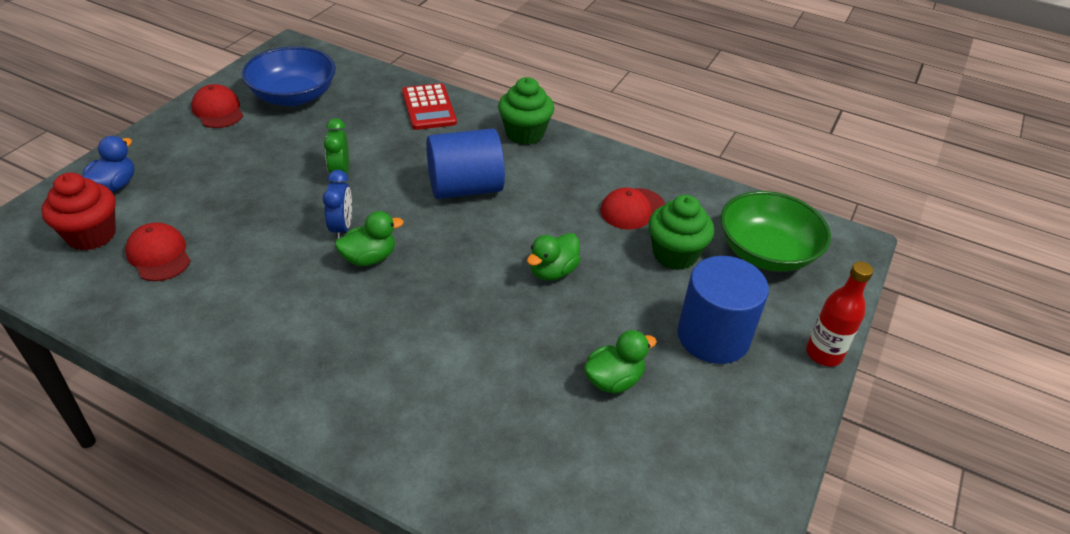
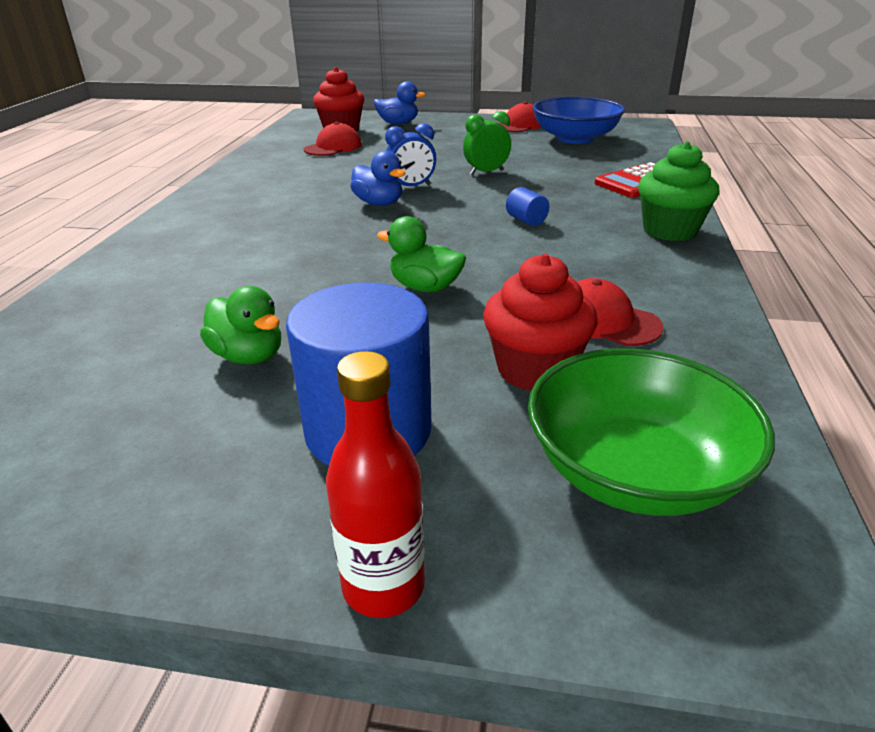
camera: 75 degrees right, 10 degrees down
green duck [335,211,403,266] -> blue duck [350,151,406,206]
blue cylinder [426,128,505,199] -> blue cylinder [506,187,549,226], size x0.40
green cupcake [649,195,714,270] -> red cupcake [483,254,598,390]

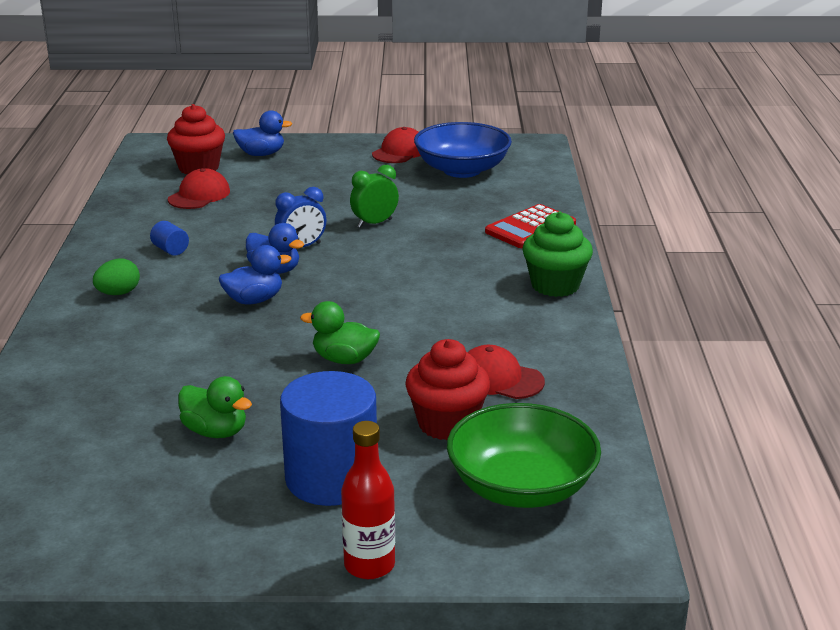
camera: 10 degrees left, 5 degrees down
blue cylinder [506,187,549,226] -> blue cylinder moved to [150,221,189,256]
none -> green egg [93,258,140,295]
none -> blue duck [219,245,291,304]

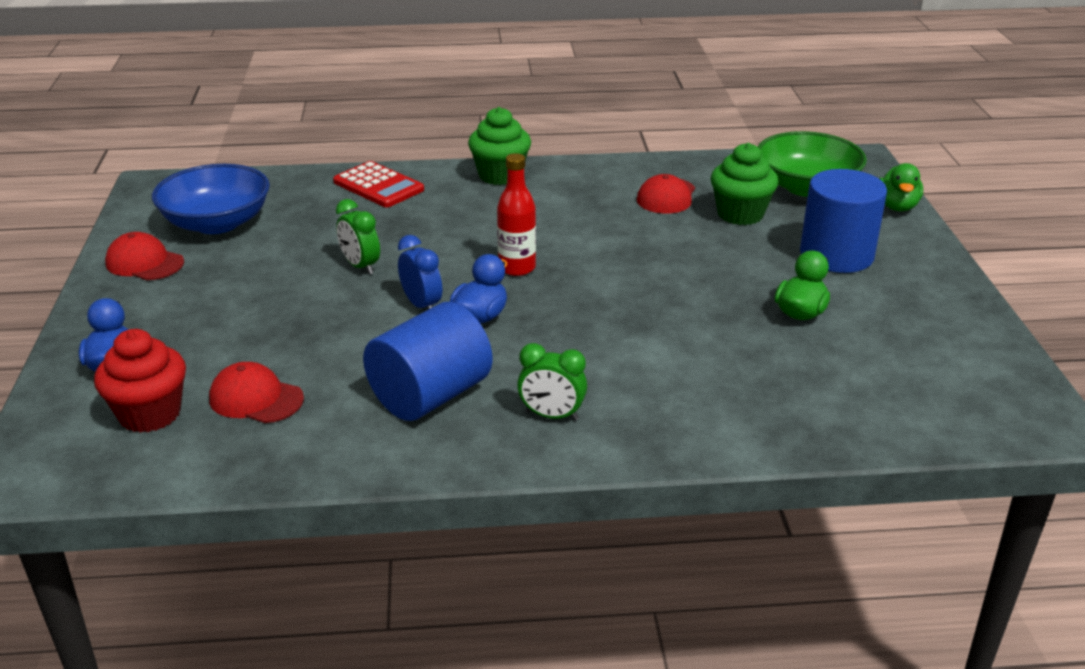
camera: 95 degrees left, 5 degrees up
green egg [93,258,140,295] -> green clock [517,343,587,421]
blue cylinder [150,221,189,256] -> blue cylinder [363,302,493,421], size x2.49
blue duck [219,245,291,304] -> none
green duck [300,301,380,364] -> green duck moved to [879,163,923,211]
red bottle [341,421,395,579] -> red bottle moved to [497,153,536,276]
red cupcake [405,339,490,440] -> green cupcake [711,143,778,225]

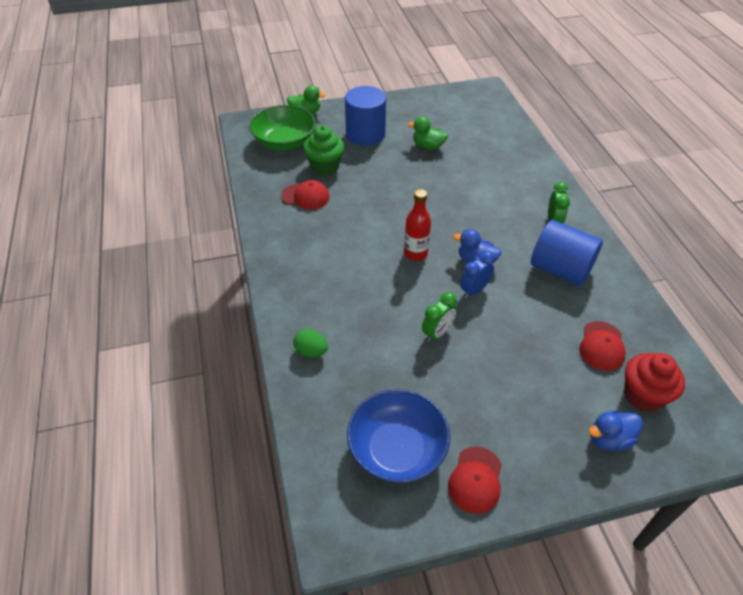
camera: 100 degrees left, 15 degrees up
red calculator [333,161,424,207] -> green egg [293,329,328,357]
green cupcake [468,107,531,185] -> none

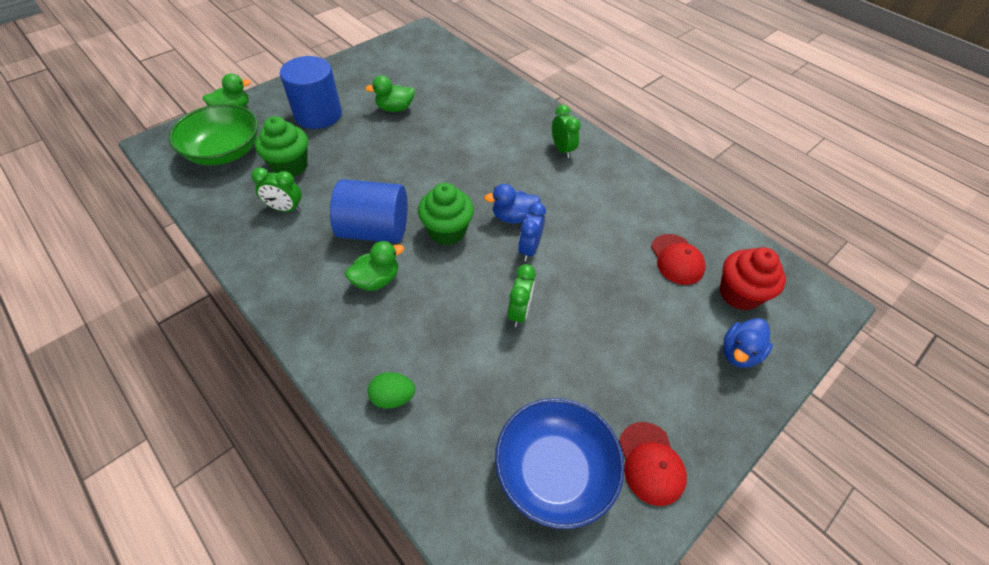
camera: 30 degrees left, 5 degrees up
red cap [281,180,330,210] -> green clock [251,167,302,212]
red bottle [404,189,431,261] -> green cupcake [418,183,474,245]
blue cylinder [531,220,603,286] -> blue cylinder moved to [330,179,408,243]
none -> green duck [345,241,404,291]

